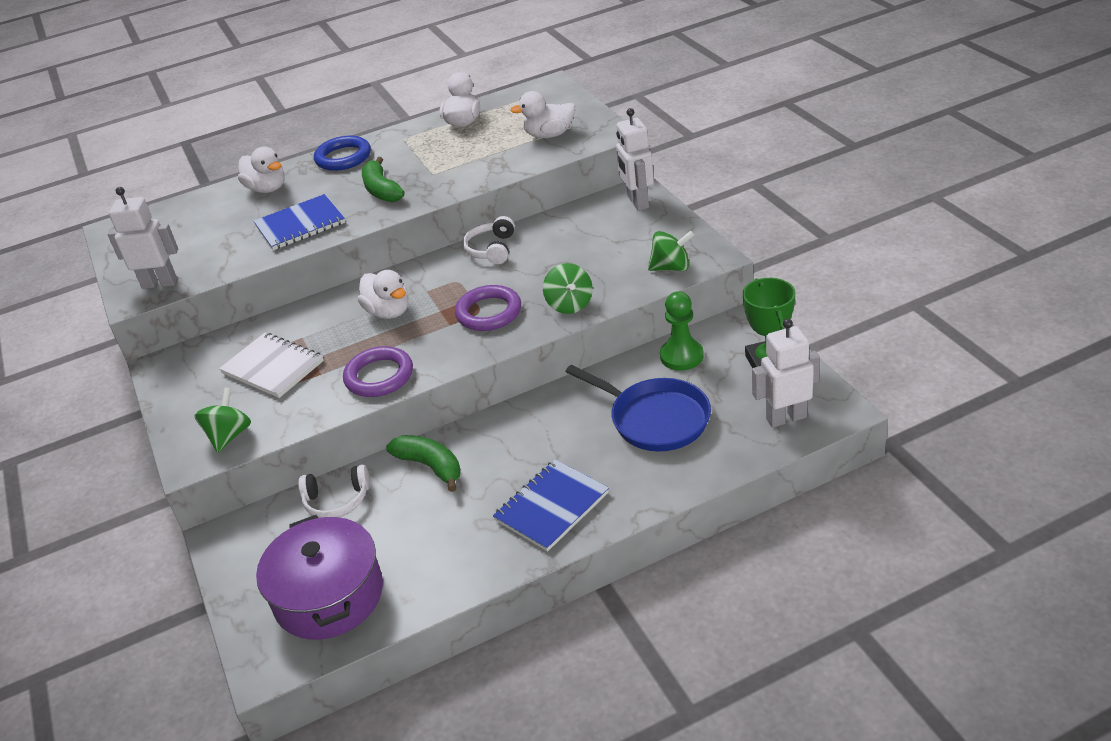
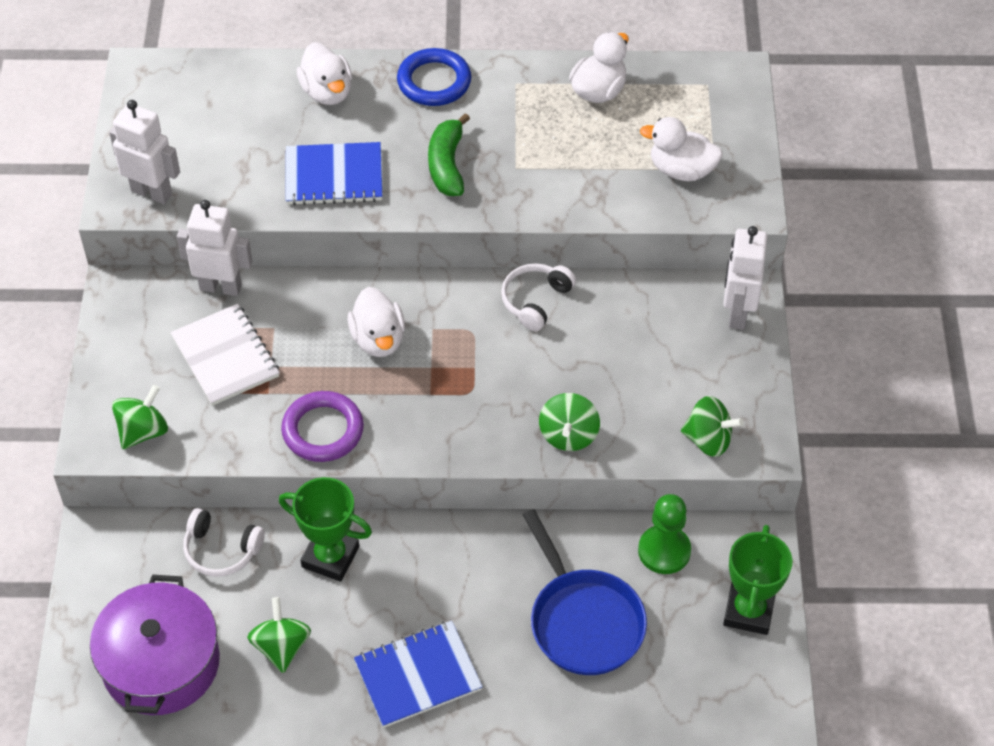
camera: 20 degrees right, 15 degrees up
green banana [386,435,461,492] -> green trophy [279,477,372,582]
purple ring [455,285,521,331] -> none
white robot [752,319,820,428] -> white robot moved to [177,200,253,296]
none -> green spinning top [247,597,311,673]

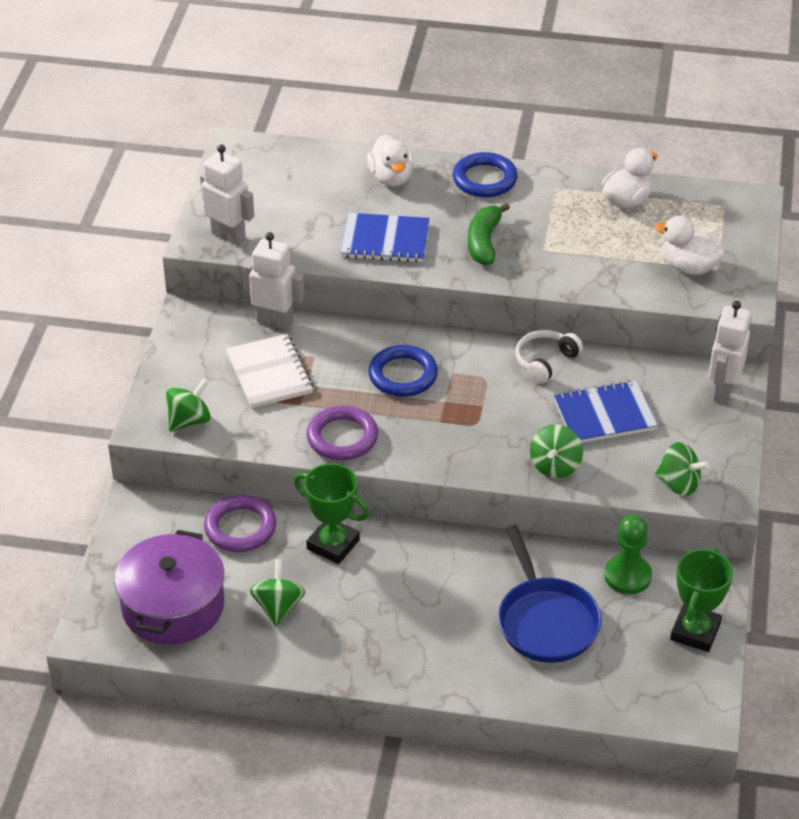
camera: 10 degrees right, 10 degrees down
white headphones [183,508,265,577] -> purple ring [204,495,277,552]
white duck [347,287,405,357] -> blue ring [368,345,438,397]
blue notebook [354,621,483,728] -> blue notebook moved to [554,380,658,443]

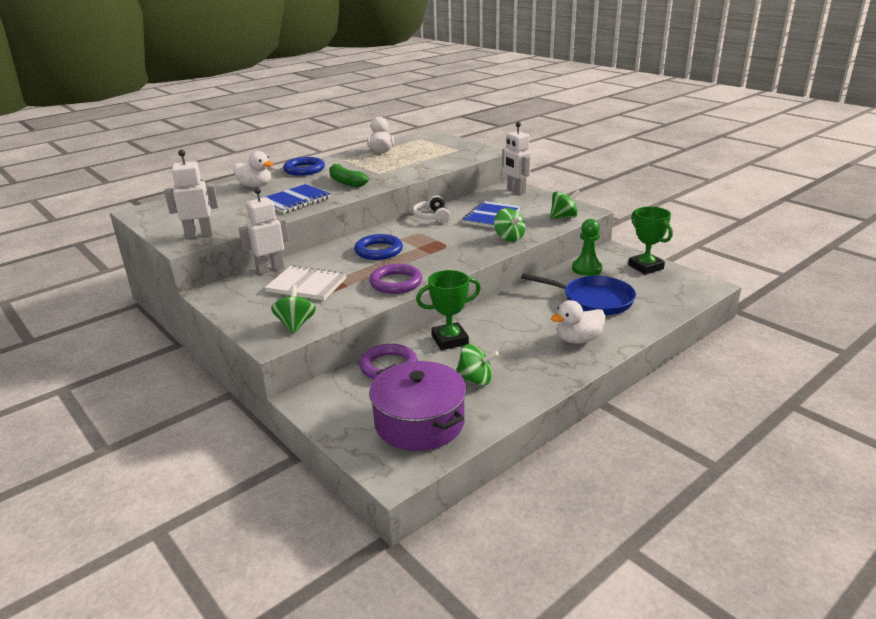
camera: 50 degrees left, 15 degrees down
green spinning top [250,559,305,626] -> green spinning top turned 150 degrees clockwise [456,344,499,386]
white duck [654,216,725,275] -> white duck moved to [551,300,606,344]

